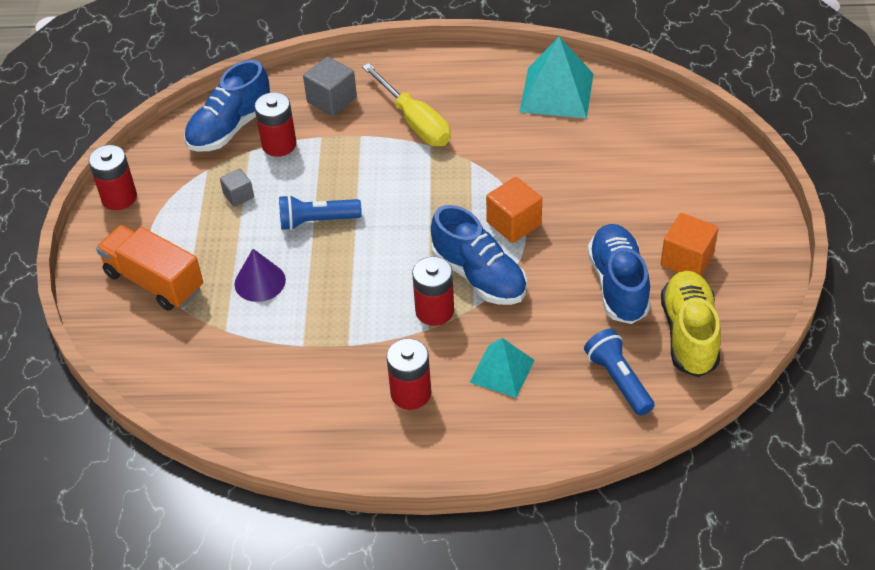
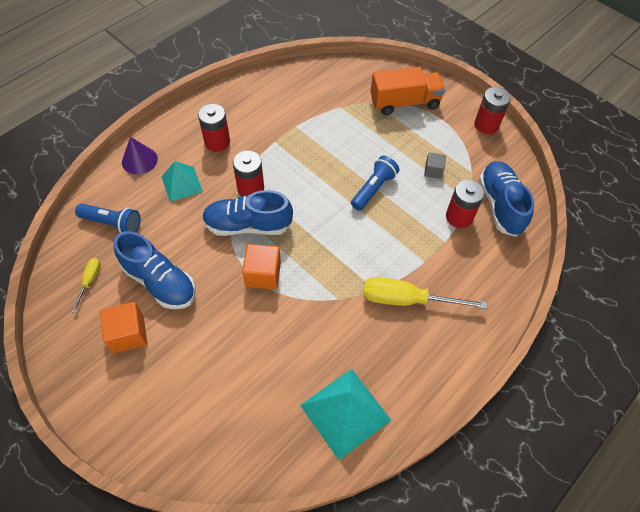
camera: 130 degrees right, 10 degrees up
purple cone [235,249,286,302] -> purple cone moved to [122,137,158,175]
grey cube [303,56,357,116] -> none
yellow shoe [661,271,721,377] -> yellow screwdriver [71,258,101,313]

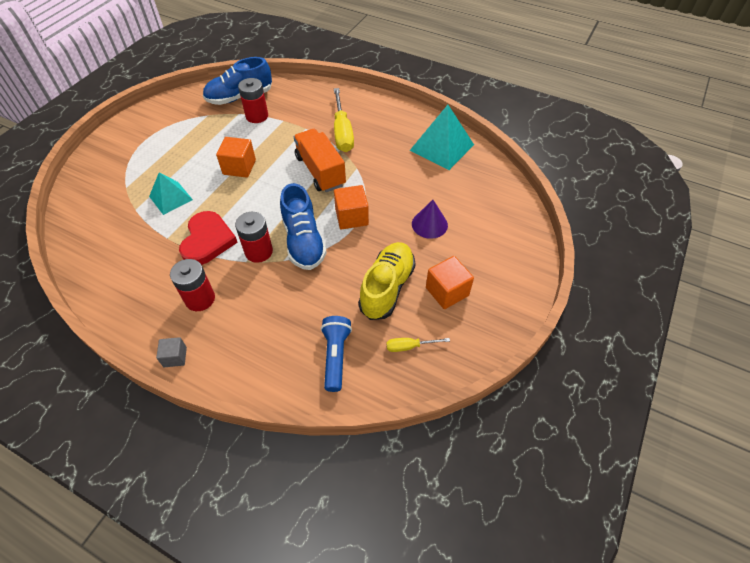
camera: 105 degrees left, 5 degrees down
blue shoe [113,231,196,309] -> yellow shoe [358,242,416,320]
purple cone [122,137,158,175] -> purple cone moved to [412,200,448,239]
turquoise pyramid [162,161,203,202] -> turquoise pyramid moved to [149,172,193,215]
blue flashlight [351,155,399,211] -> orange cube [216,137,256,178]
orange truck [370,67,445,115] -> orange truck moved to [293,129,346,192]
grey cube [424,153,446,179] -> grey cube moved to [156,337,187,367]
red battery [474,87,511,134] -> none
none -> red heart [179,211,238,265]

